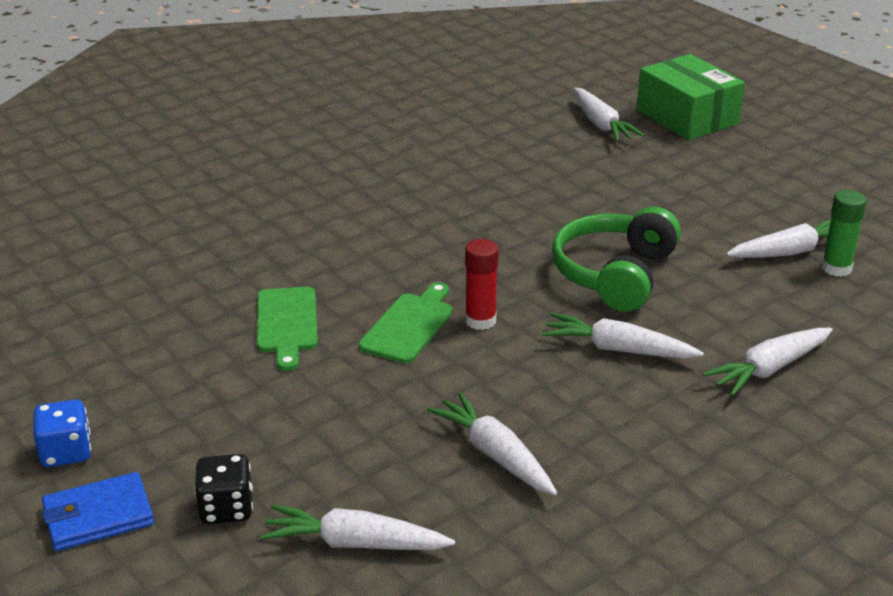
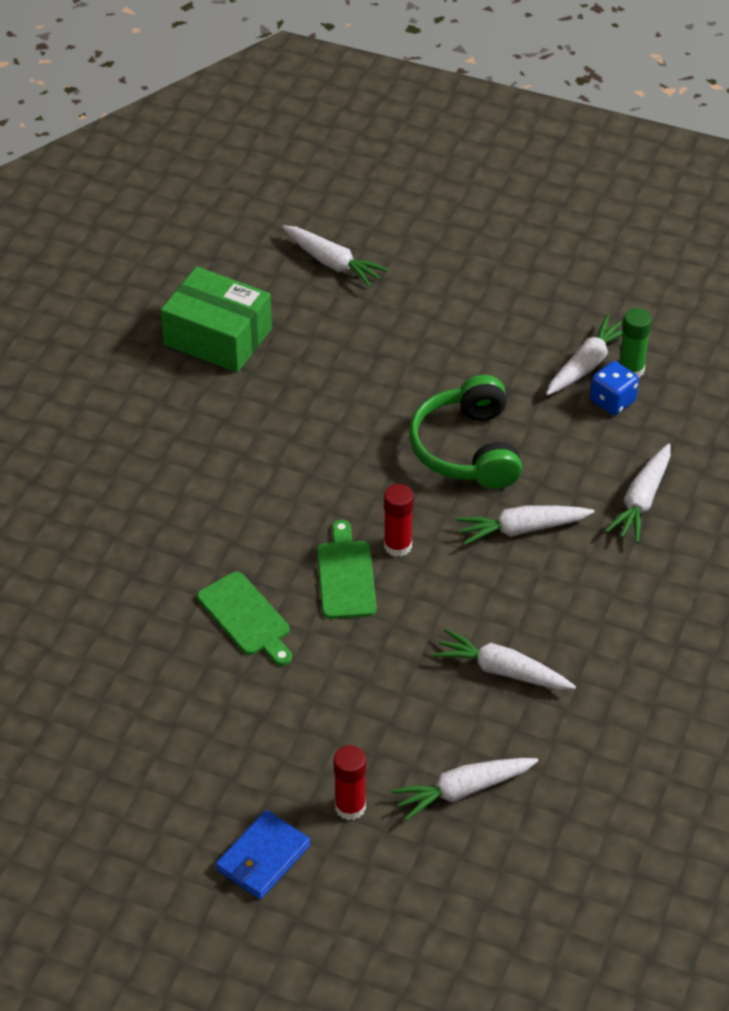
camera: 30 degrees left, 15 degrees up
blue dice [33,399,91,467] -> blue dice moved to [590,361,639,415]
black dice [194,454,253,524] -> red glue stick [334,745,366,820]
green box [637,54,745,140] -> green box moved to [161,267,272,372]

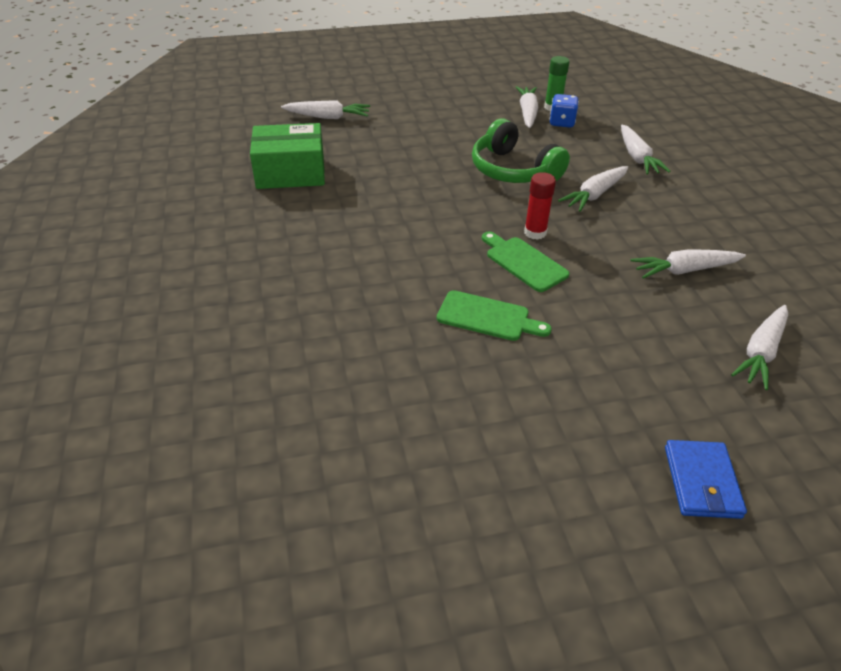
camera: 35 degrees left, 5 degrees down
red glue stick [334,745,366,820] -> none

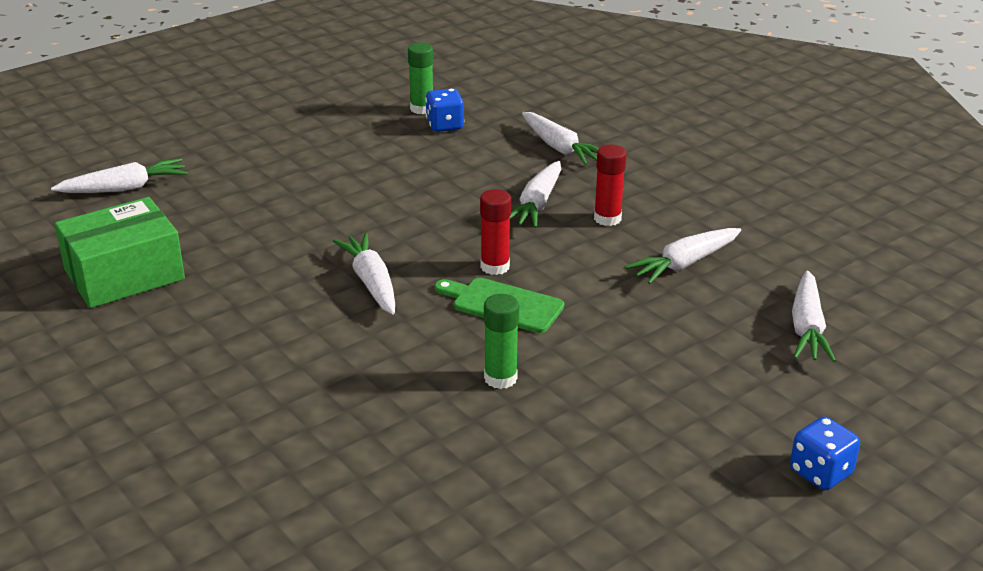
camera: 25 degrees left, 10 degrees down
green cutting board [437,290,552,341] -> green glue stick [484,294,519,389]
green headphones [472,118,570,183] -> none
white carrot [516,86,538,128] -> white carrot moved to [333,233,395,314]
blue wallet [665,440,747,519] -> blue dice [790,417,860,490]
none -> red glue stick [594,145,627,226]

